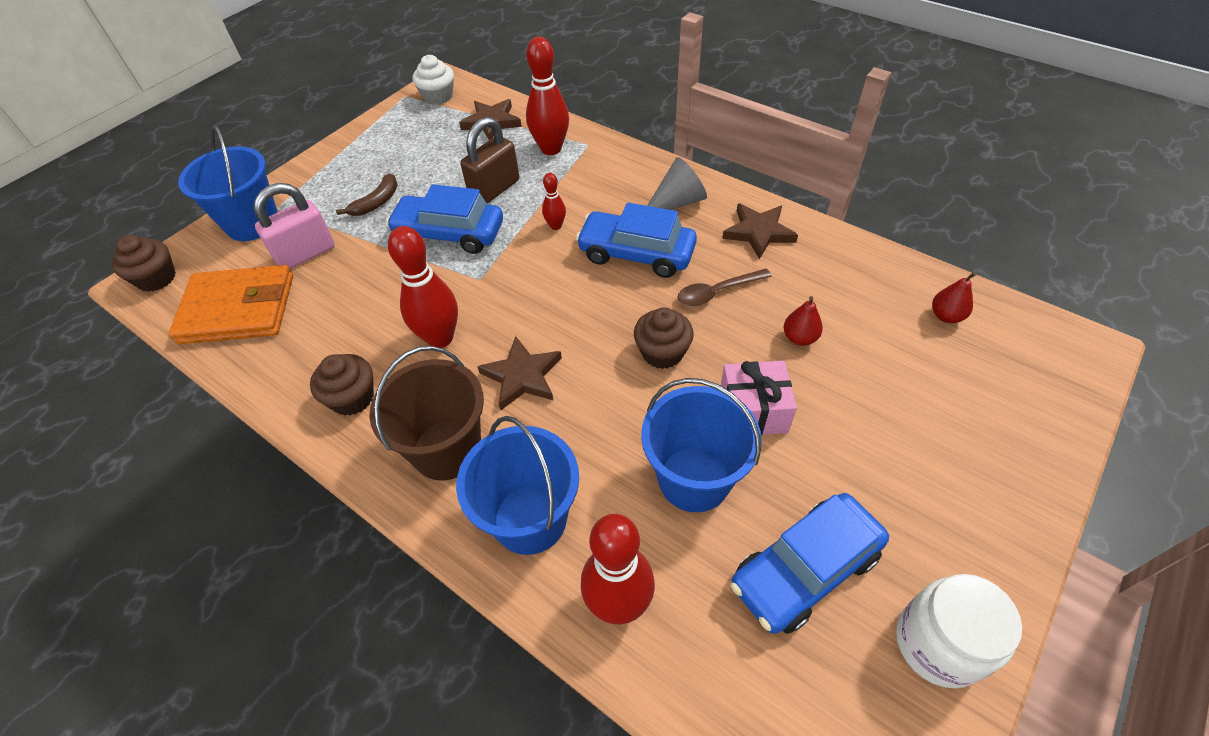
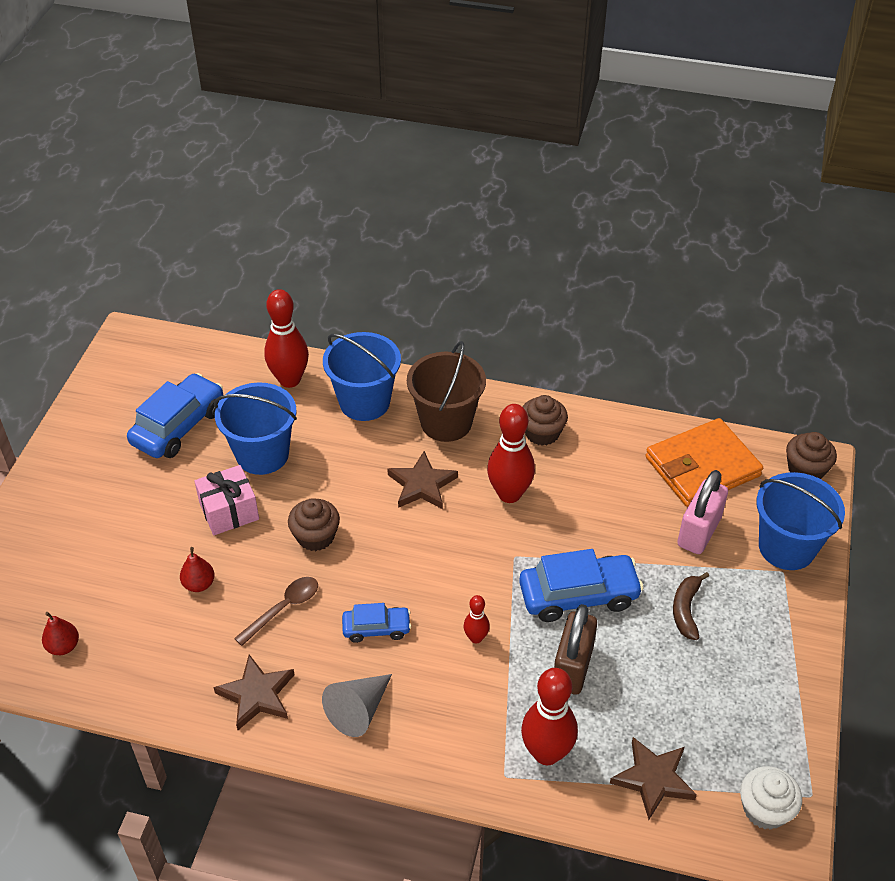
camera: 155 degrees right, 5 degrees down
blue car [576,202,697,278] -> blue car [342,603,411,643], size x0.57
white jar [896,574,1022,688] -> none

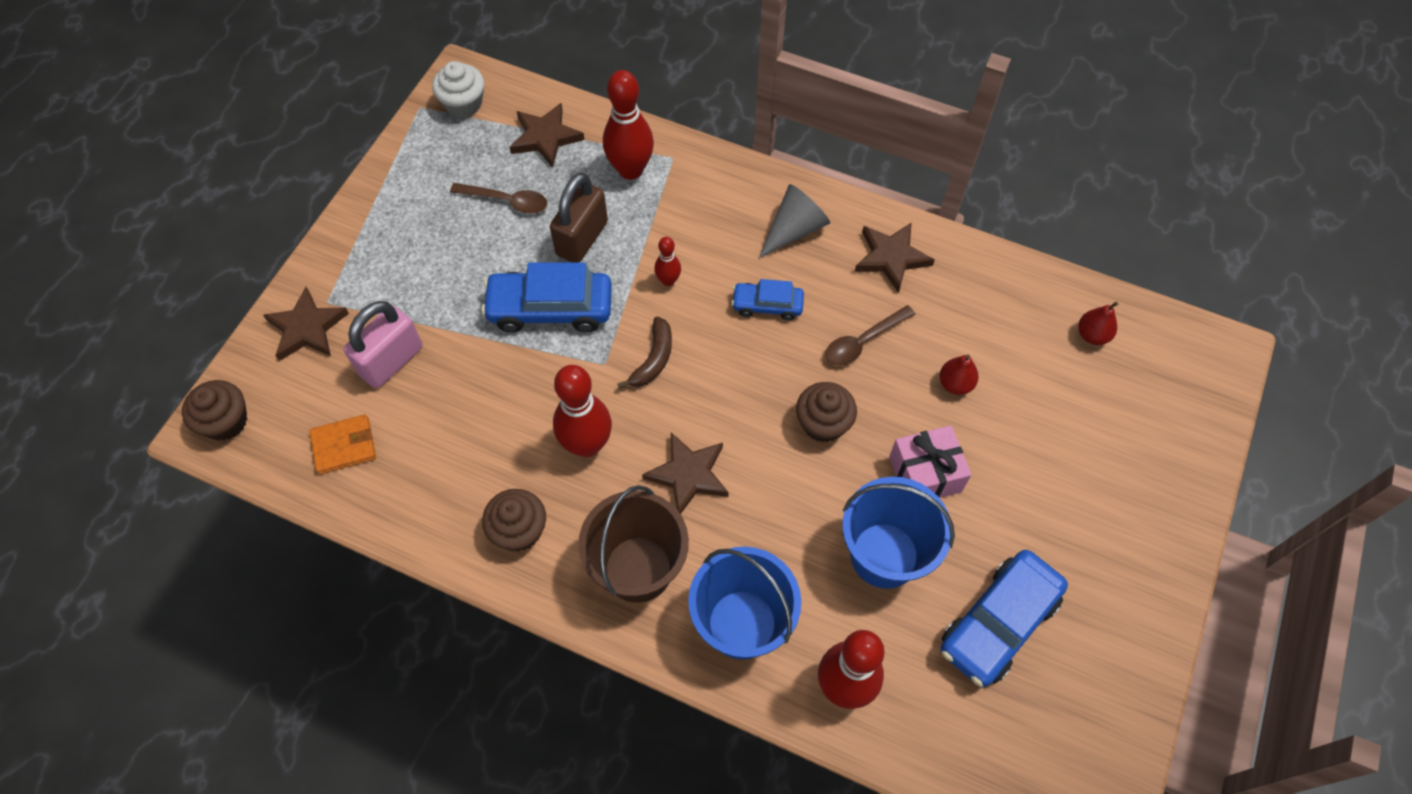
camera: 170 degrees left, 15 degrees up
orange wallet [645,418,763,507] -> orange wallet [309,414,376,474], size x0.52
brown banana [673,572,709,640] -> brown banana moved to [618,316,672,389]
blue bucket [756,472,845,570] -> brown star [263,287,349,361]
none -> brown spoon [450,183,547,213]

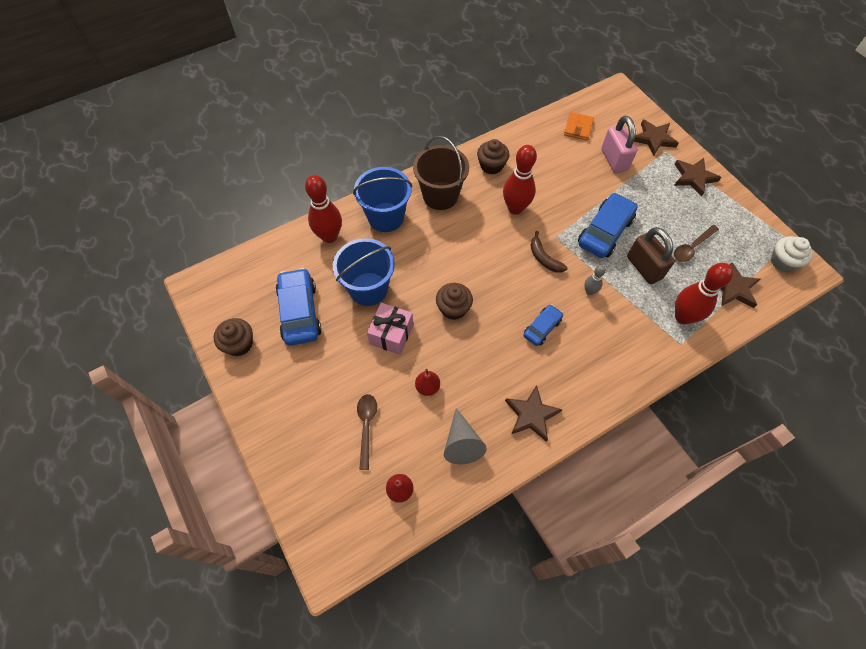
camera: 125 degrees right, 0 degrees up
brown cupcake [182,380,247,441] -> brown cupcake moved to [214,318,253,356]
brown star [642,433,729,514] -> brown star moved to [674,158,721,197]
red bowling pin [654,237,681,286] -> grey bowling pin [584,265,606,295]
grey cone [759,184,830,258] -> grey cone moved to [444,408,486,464]
brown spoon [825,305,916,366] -> brown spoon moved to [357,394,377,470]

